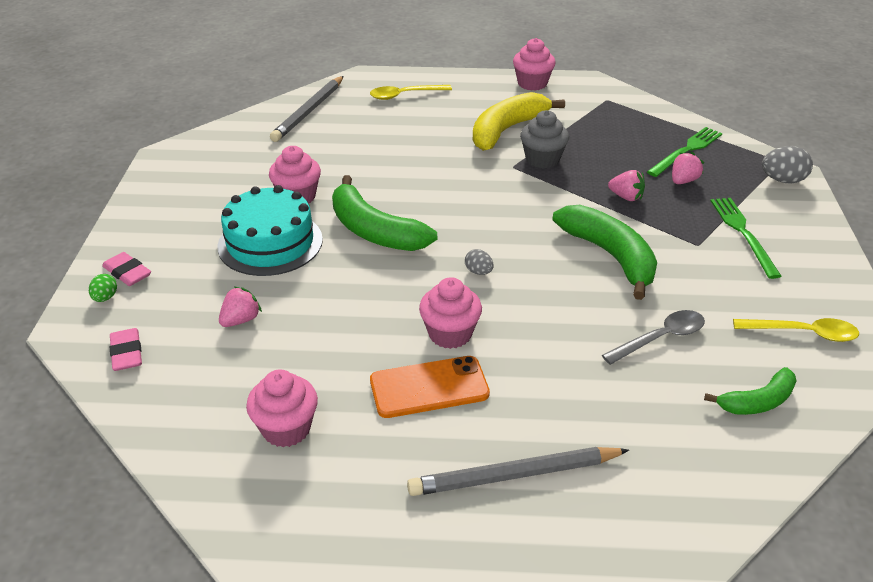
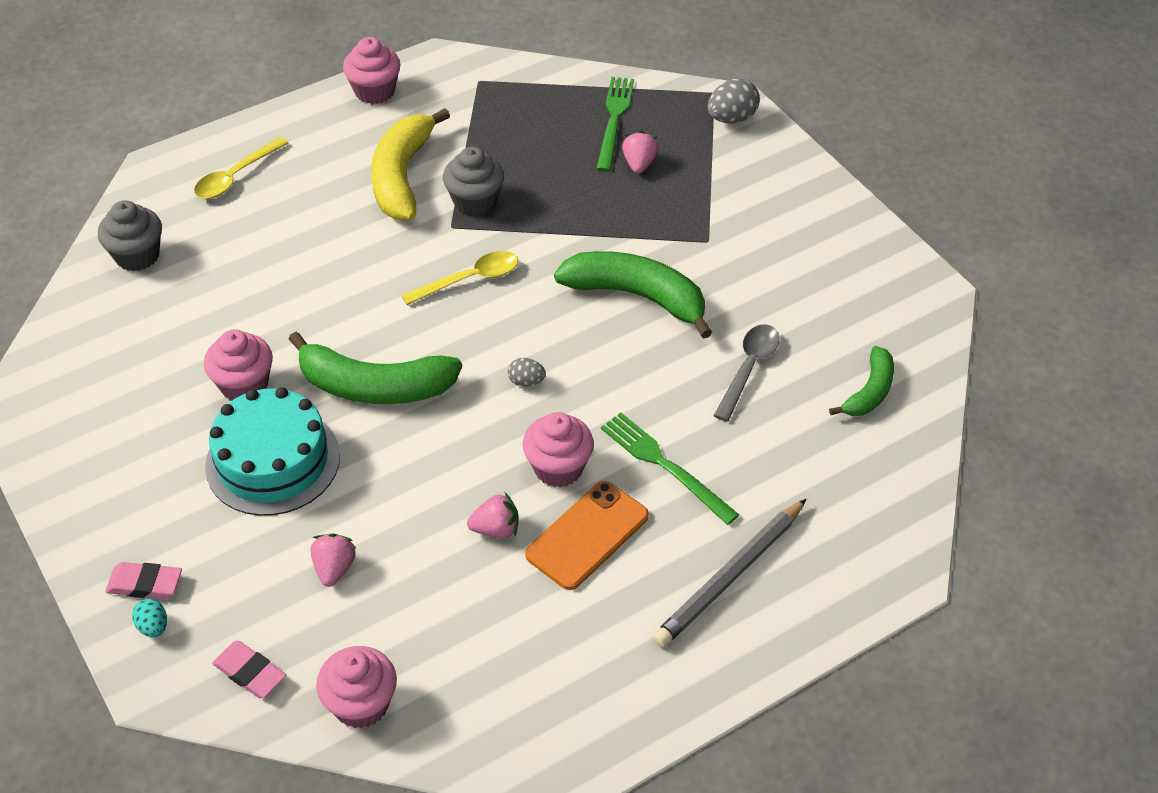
camera: 35 degrees left, 10 degrees up
green egg [89,274,117,302] -> turquoise egg [132,599,167,637]
pink cupcake [246,370,318,447] -> pink cupcake moved to [316,646,397,729]
grey pencil [270,76,344,142] -> grey cupcake [98,200,162,271]
pink strawberry [608,170,645,201] -> pink strawberry moved to [467,492,519,538]
green fork [711,198,781,279] -> green fork moved to [601,412,739,525]
yellow spoon [733,318,859,342] -> yellow spoon moved to [401,251,518,305]

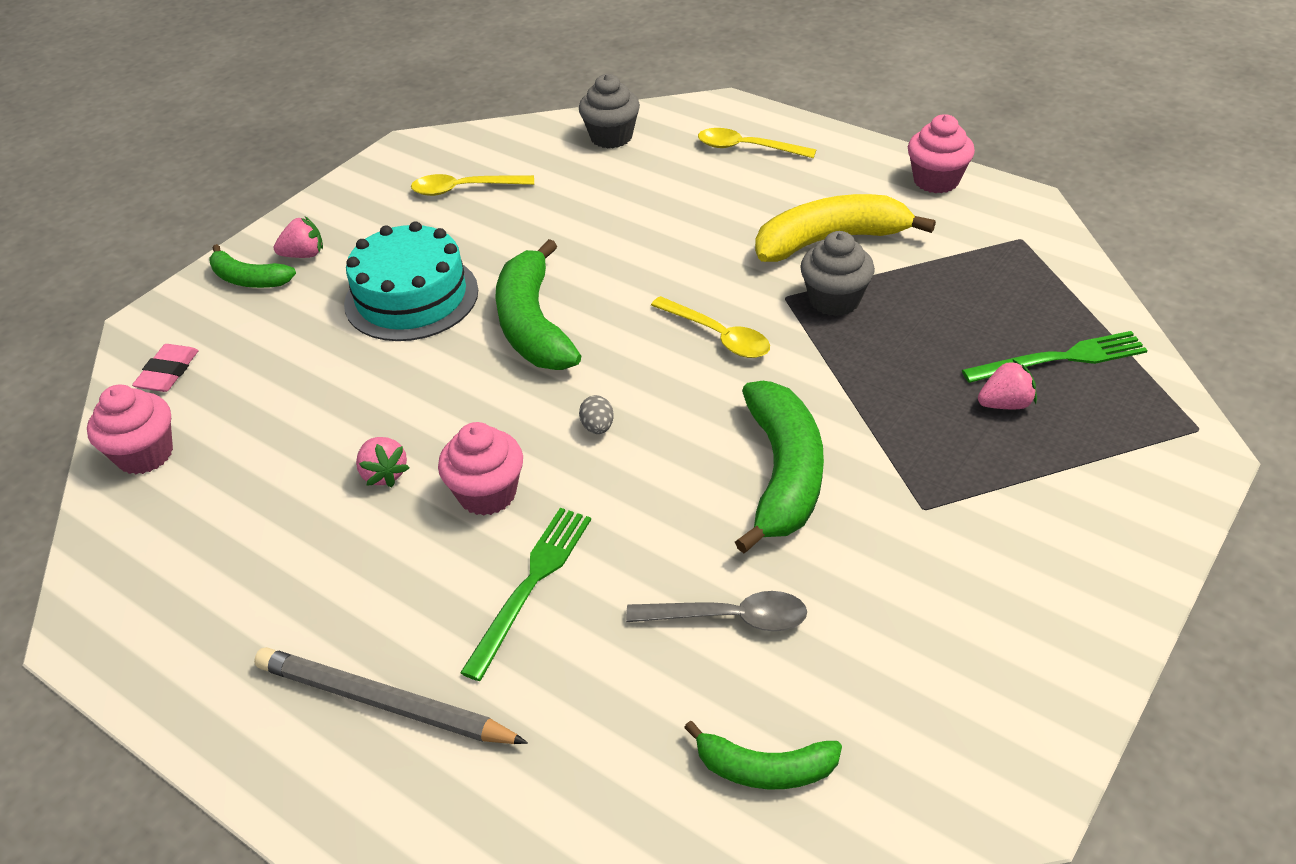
camera: 70 degrees right, 5 degrees down
pink eraser [105,562,182,599] -> green banana [210,244,296,288]
turquoise egg [132,599,167,637] -> none
pink cupcake [204,330,273,401] -> none
pink strawberry [310,533,357,587] -> pink strawberry moved to [274,216,323,258]
orange phone [525,481,649,590] -> none
grey egg [708,78,760,124] -> none
none -> yellow spoon [411,174,534,196]

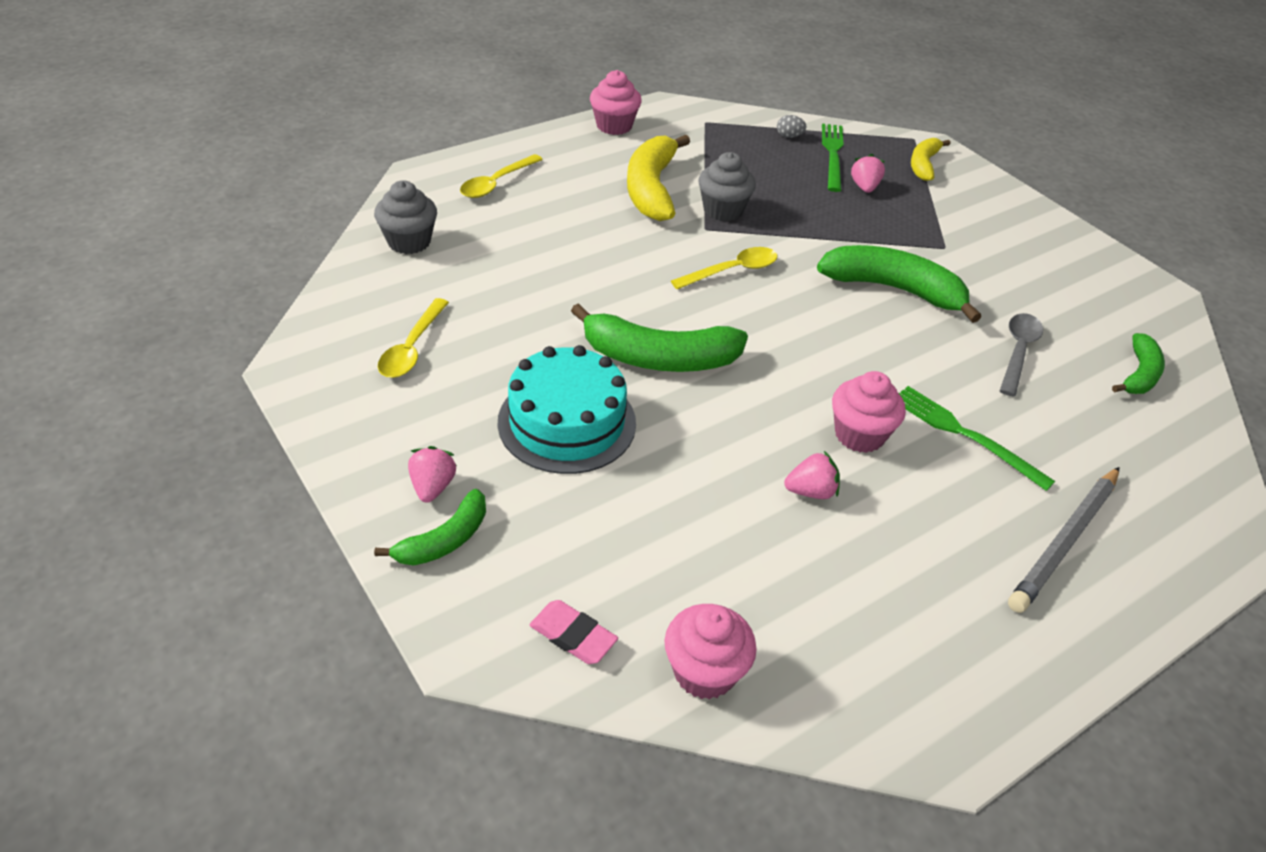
camera: 75 degrees left, 0 degrees up
grey egg [579,395,614,434] -> grey egg moved to [777,115,806,138]
none -> yellow banana [911,138,951,181]

